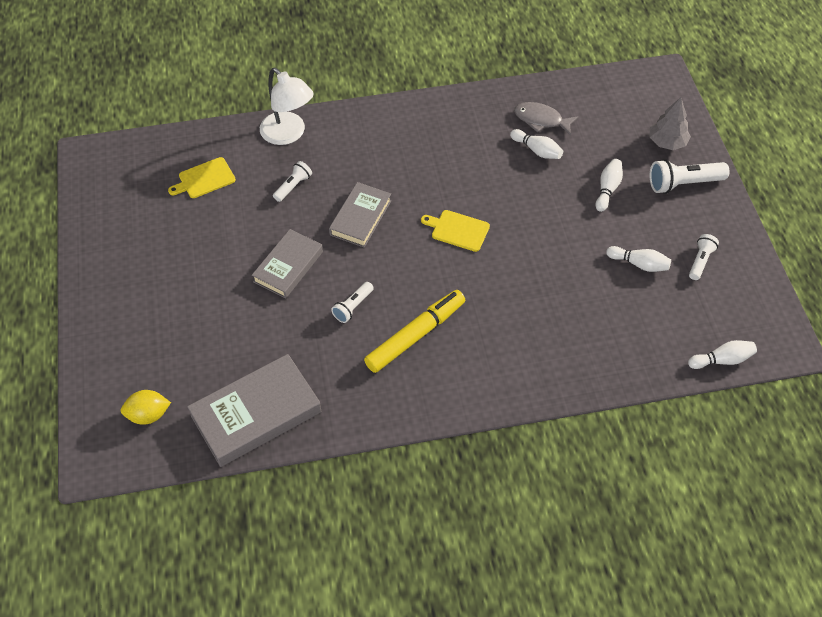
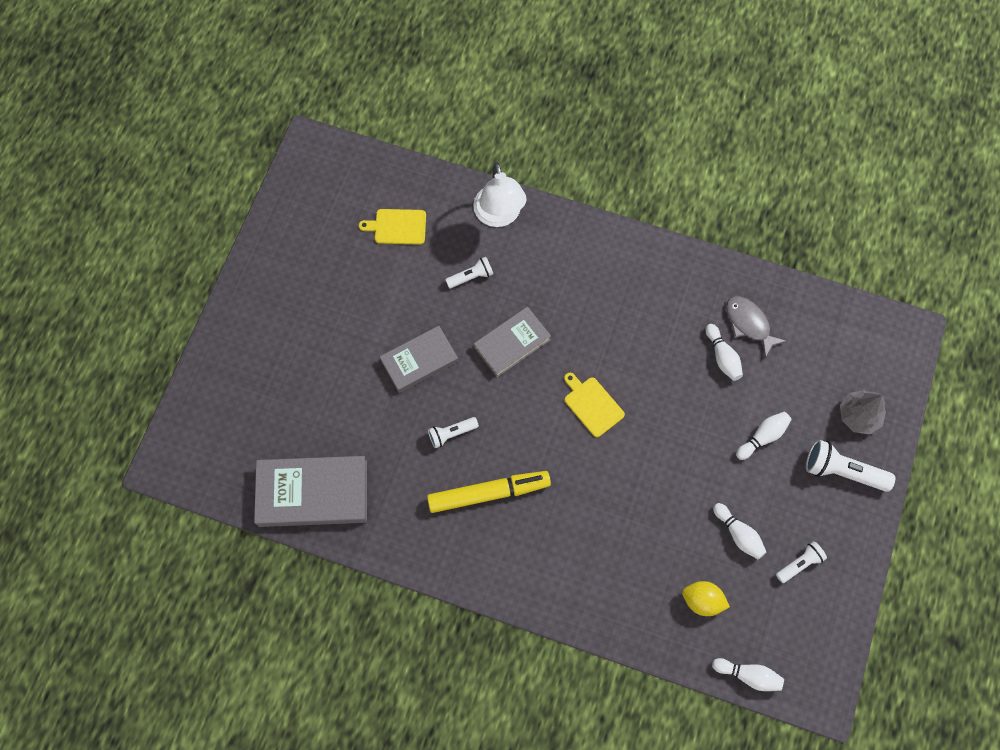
camera: 30 degrees right, 15 degrees up
yellow lemon [121,390,171,425] -> yellow lemon moved to [682,581,730,616]

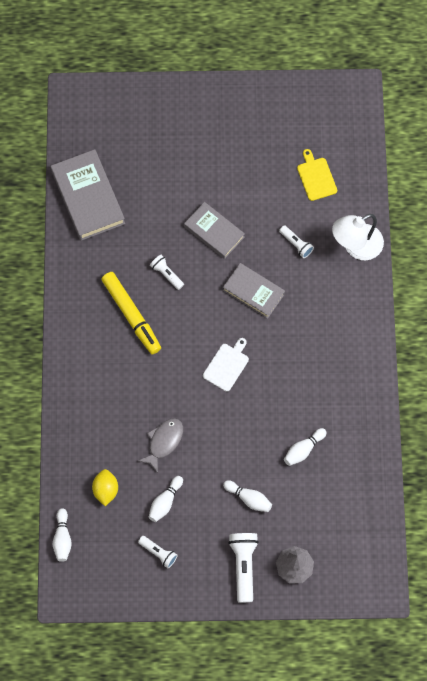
camera: 70 degrees right, 0 degrees up
yellow cutting board [564,373,625,437] -> white cutting board [203,338,249,392]
grey fish [726,296,787,358] -> grey fish moved to [138,418,183,473]

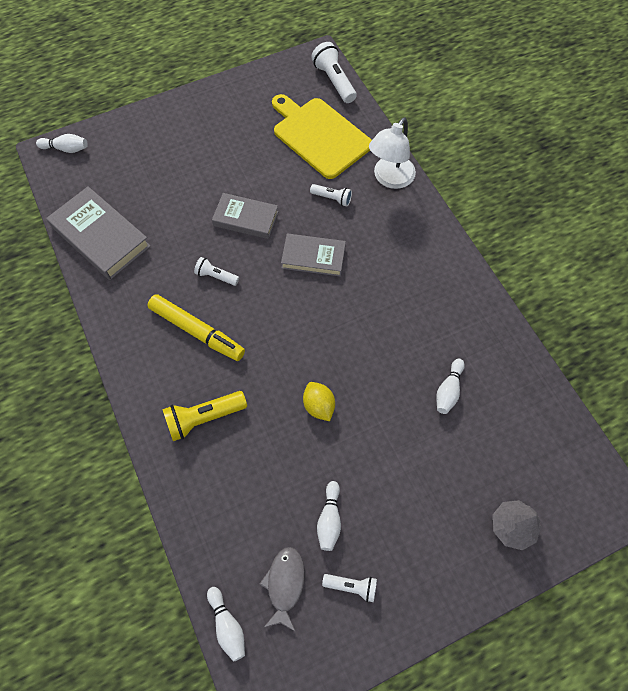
camera: 25 degrees left, 5 degrees down
yellow lemon [92,469,118,506] -> yellow lemon moved to [303,382,335,421]
grey fish [138,418,183,473] -> grey fish moved to [260,547,305,632]
white cutting board [203,338,249,392] -> none
white bowling pin [223,480,272,512] -> white bowling pin moved to [36,134,88,153]
white flashlight [228,533,259,603] -> white flashlight moved to [311,42,357,103]
yellow cutting board [297,149,337,201] -> yellow cutting board [272,94,372,179], size x2.04
none -> yellow flashlight [162,391,247,441]

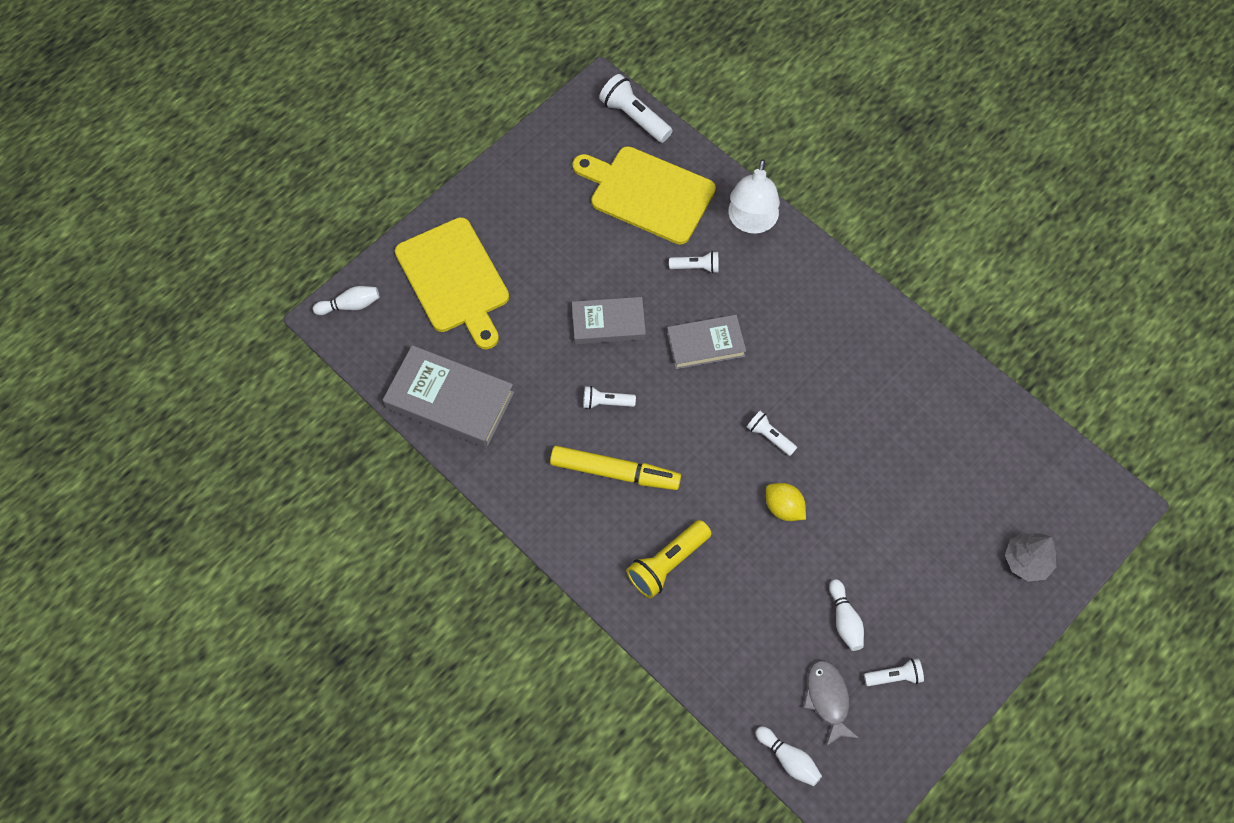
camera: 20 degrees left, 0 degrees up
white bowling pin [436,359,465,414] -> none
none -> yellow cutting board [395,217,509,349]
none -> white flashlight [747,411,797,456]

